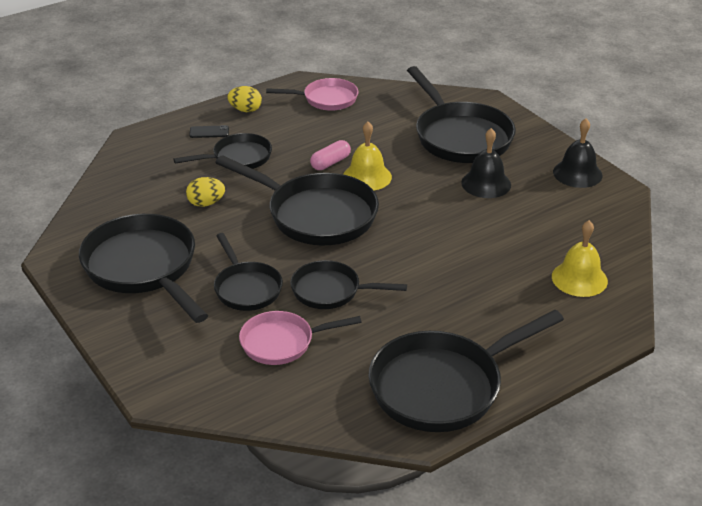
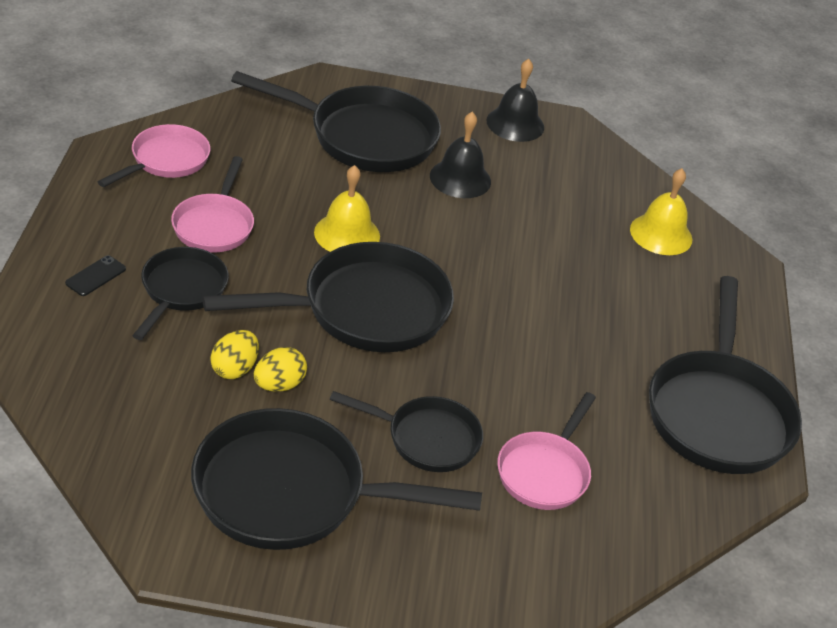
camera: 55 degrees left, 5 degrees up
yellow egg [227,86,262,112] -> yellow egg moved to [254,347,307,392]
black pan [291,260,407,309] -> none
pink capsule [310,140,351,170] -> none
none -> pink pan [171,156,254,252]

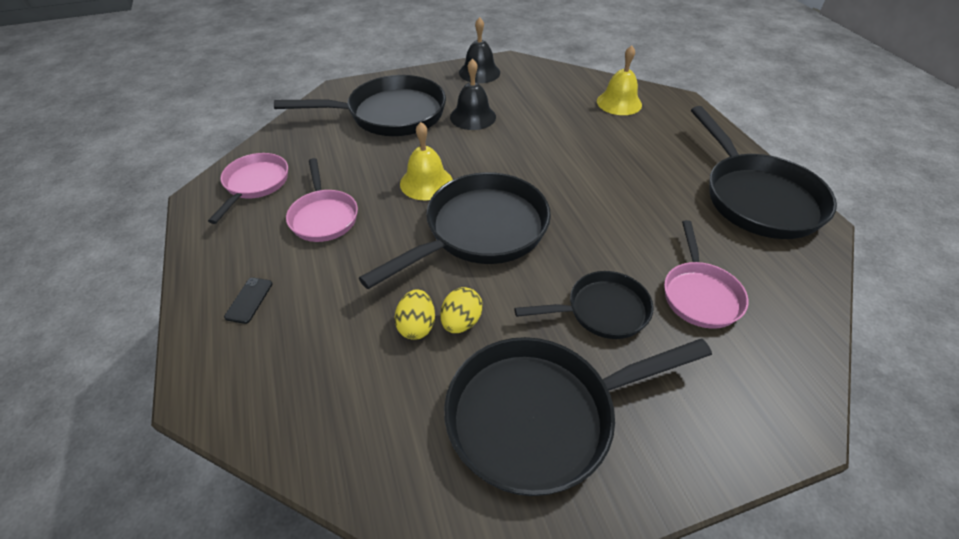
camera: 20 degrees left, 5 degrees up
black pan [132,247,229,340] -> none

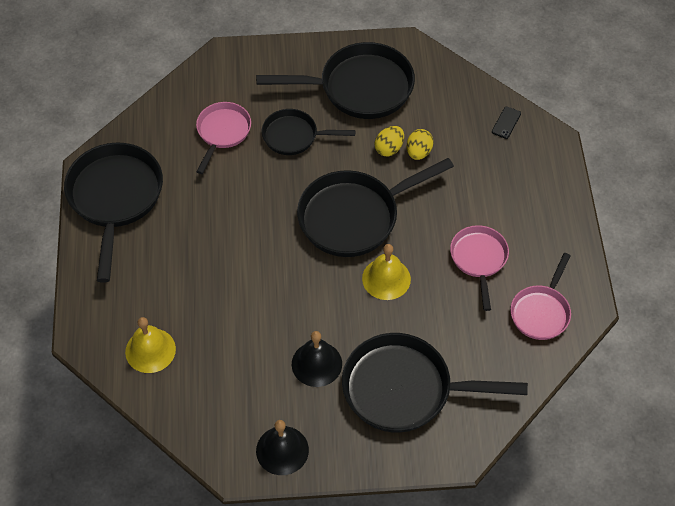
camera: 165 degrees left, 10 degrees up
black phone [224,278,272,324] -> black phone moved to [492,106,521,139]

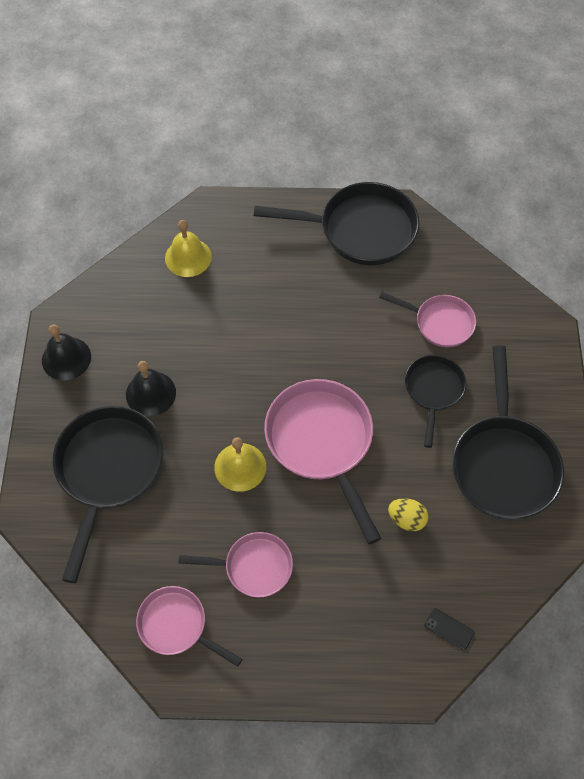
camera: 95 degrees right, 5 degrees up
black pan [297,158,454,257] -> pink pan [264,379,381,544]
yellow egg [374,126,404,156] -> none

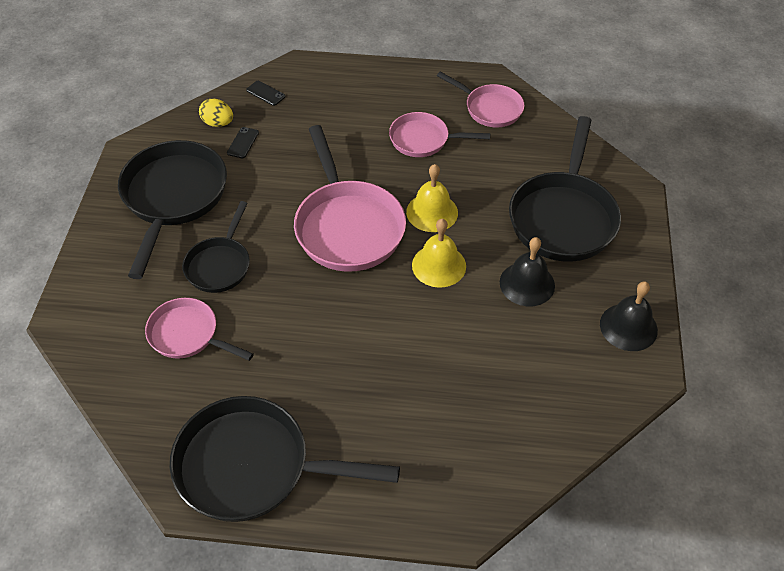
camera: 175 degrees left, 10 degrees down
yellow bell [165,220,212,277] -> yellow bell moved to [412,219,466,288]
yellow egg [388,498,428,531] -> yellow egg moved to [199,98,233,127]
none -> black phone [227,127,259,158]

